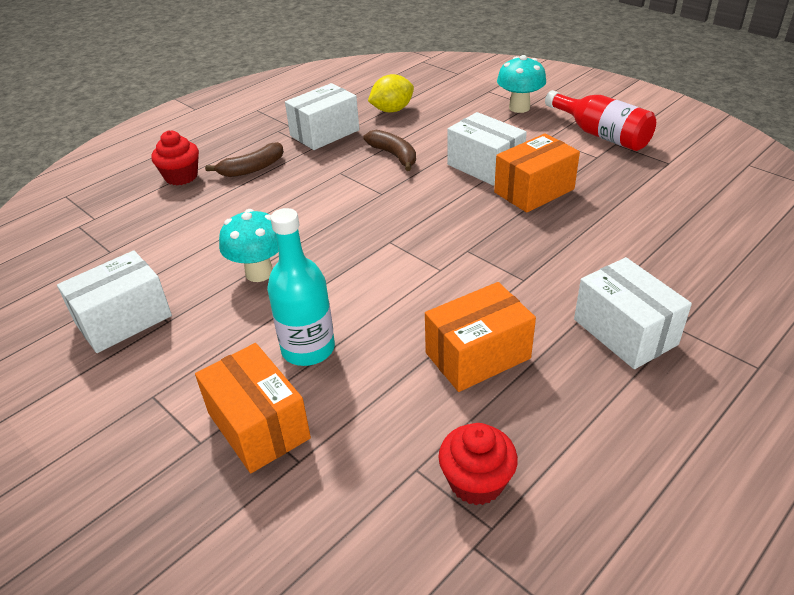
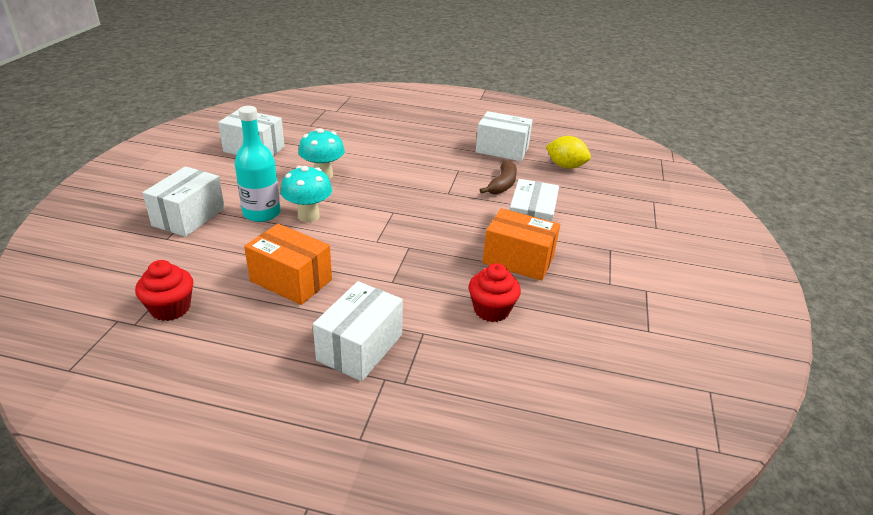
camera: 55 degrees right, 5 degrees down
red cupcake [151,130,199,185] -> red cupcake moved to [469,263,521,322]
orange box [195,343,311,473] -> white box [143,166,225,237]
brown banana [205,142,284,177] -> none
turquoise mushroom [497,55,546,113] -> turquoise mushroom moved to [281,166,332,222]
red bottle [545,90,656,151] -> none

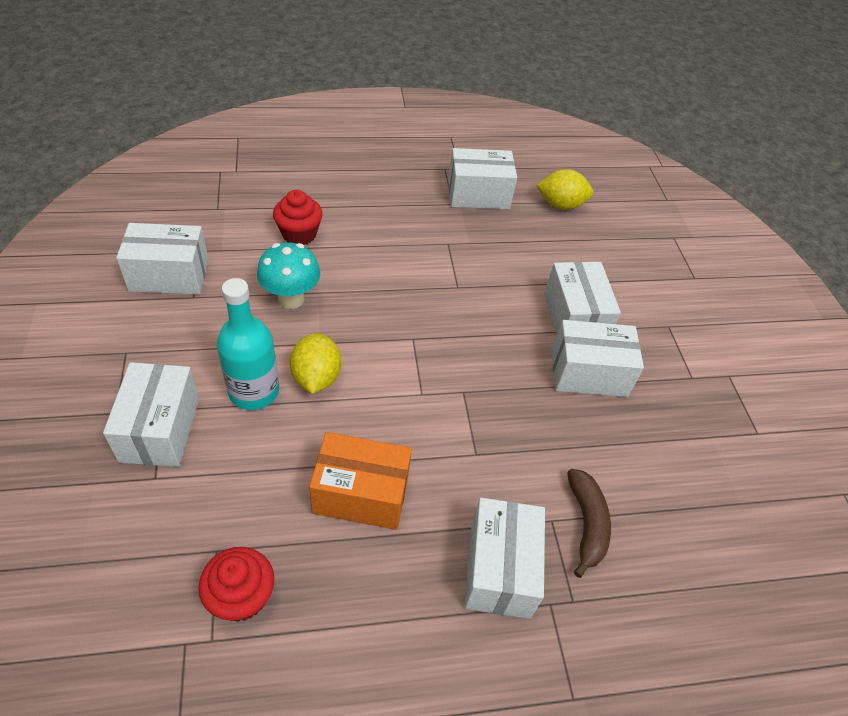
camera: 25 degrees left, 15 degrees up
turquoise mushroom [281,166,332,222] -> yellow lemon [290,333,341,394]
red cupcake [469,263,521,322] -> red cupcake moved to [273,190,323,245]
brown banana [480,160,517,194] -> brown banana moved to [567,469,611,578]
orange box [482,208,560,281] -> white box [552,320,644,397]

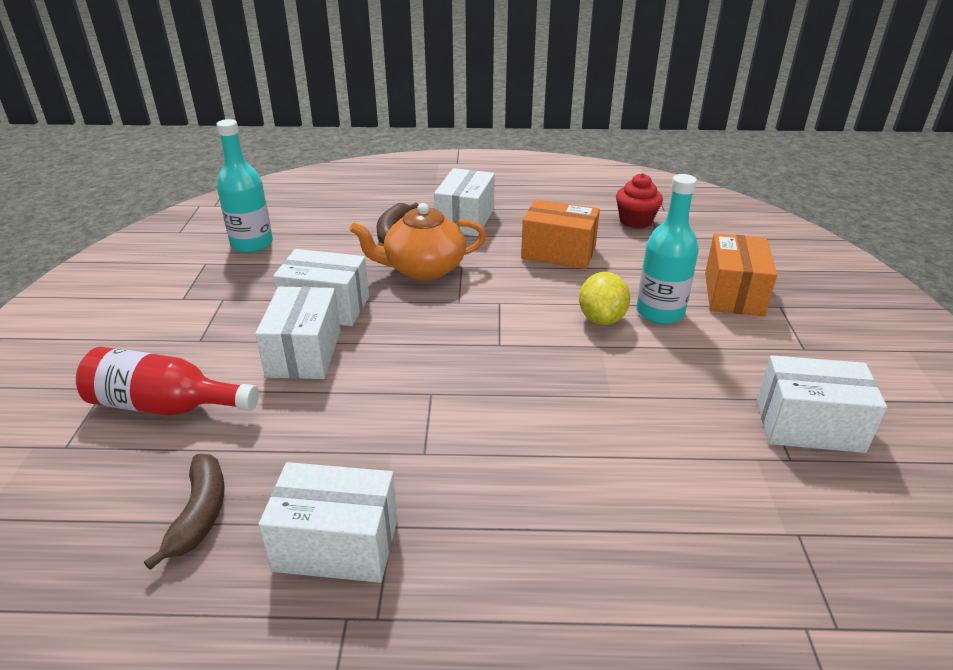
camera: 165 degrees left, 15 degrees down
white box [103,362,199,467] -> orange box [705,233,777,316]
turquoise mushroom [257,243,320,309] -> none
red cupcake [273,190,323,245] -> none
yellow lemon [536,169,593,210] -> brown banana [144,454,225,570]
none -> red bottle [76,347,259,416]
none -> turquoise bottle [216,119,273,253]
none -> orange teapot [350,203,486,280]

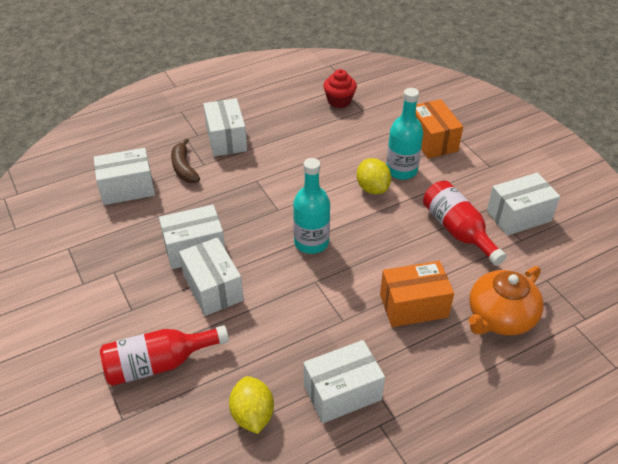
camera: 30 degrees left, 10 degrees up
brown banana [144,454,225,570] -> yellow lemon [229,376,274,434]
turquoise bottle [216,119,273,253] -> turquoise bottle moved to [293,158,330,254]
orange teapot [350,203,486,280] -> orange teapot moved to [468,266,544,335]
orange box [521,199,600,269] -> orange box moved to [380,261,454,327]
none -> white box [94,148,155,205]
none -> red bottle [423,180,507,266]

